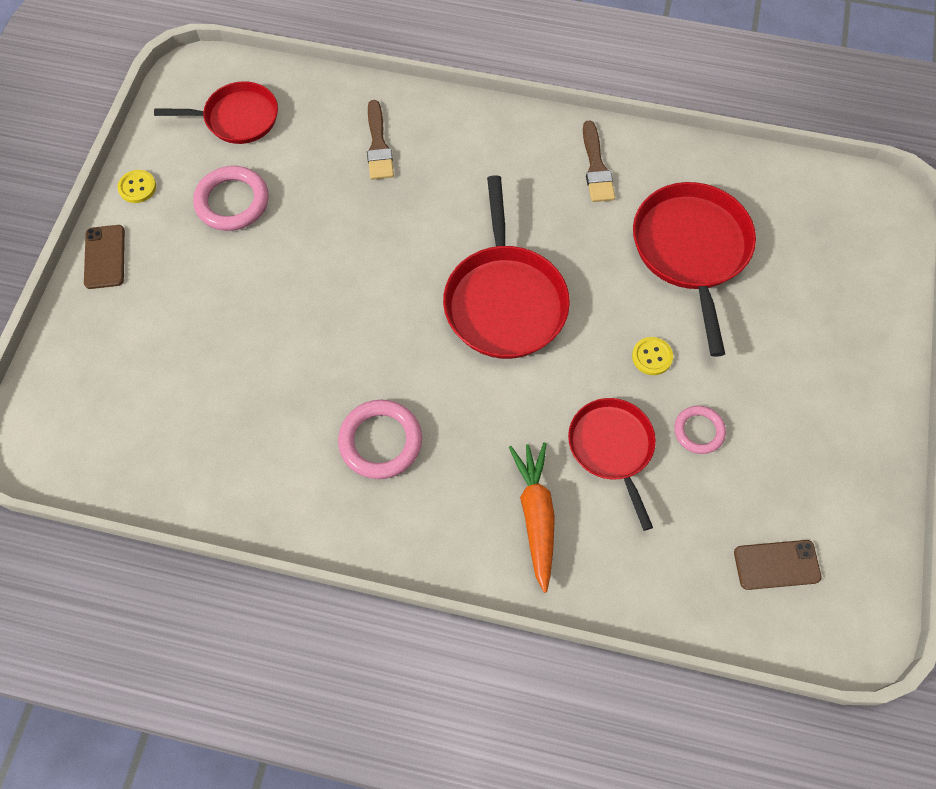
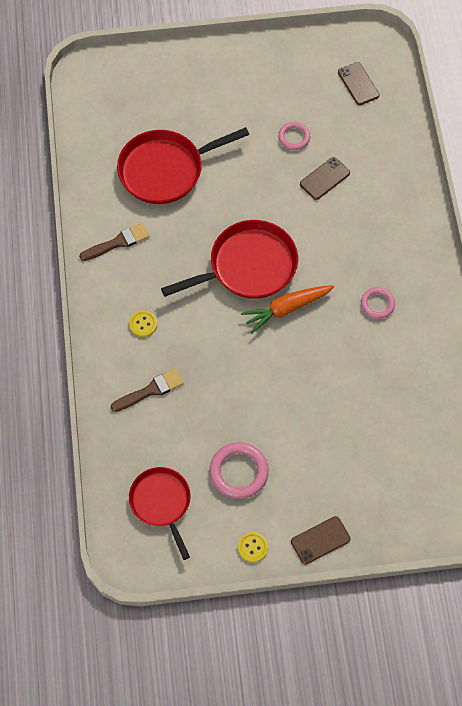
camera: 110 degrees left, 0 degrees up
pink ring [338,400,422,479] -> pink ring [361,287,395,319], size x0.62
orange carrot [509,442,555,593] -> orange carrot moved to [241,285,334,333]
red pan [568,398,656,531] -> brown phone [300,157,350,200]
yellow button [632,337,673,375] -> yellow button moved to [129,310,157,337]

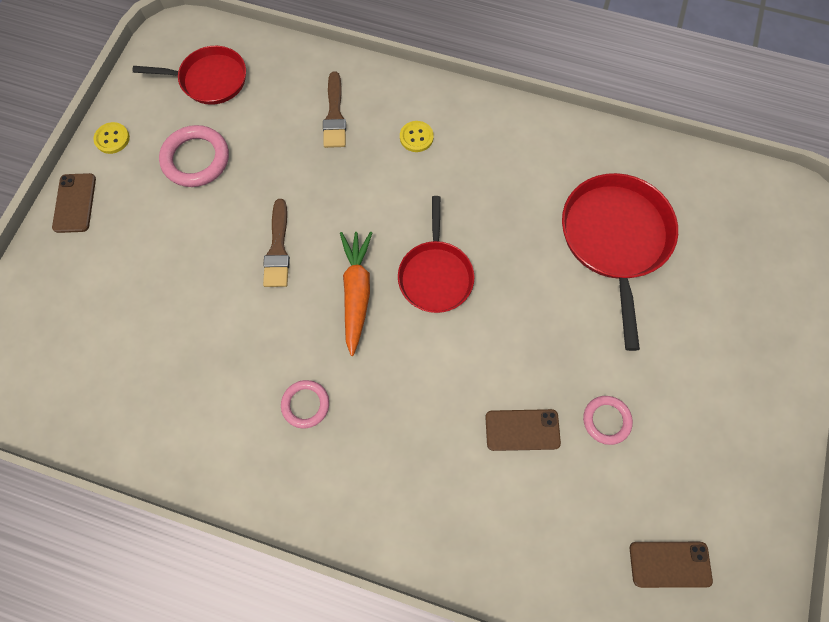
camera: 115 degrees right, 5 degrees up
brown brush [79,223,150,261] -> brown brush moved to [263,199,290,287]
red pan [161,220,298,299] -> red pan [398,196,475,313], size x0.65
brown phone [300,157,350,200] -> brown phone turned 75 degrees counterclockwise [485,409,561,451]

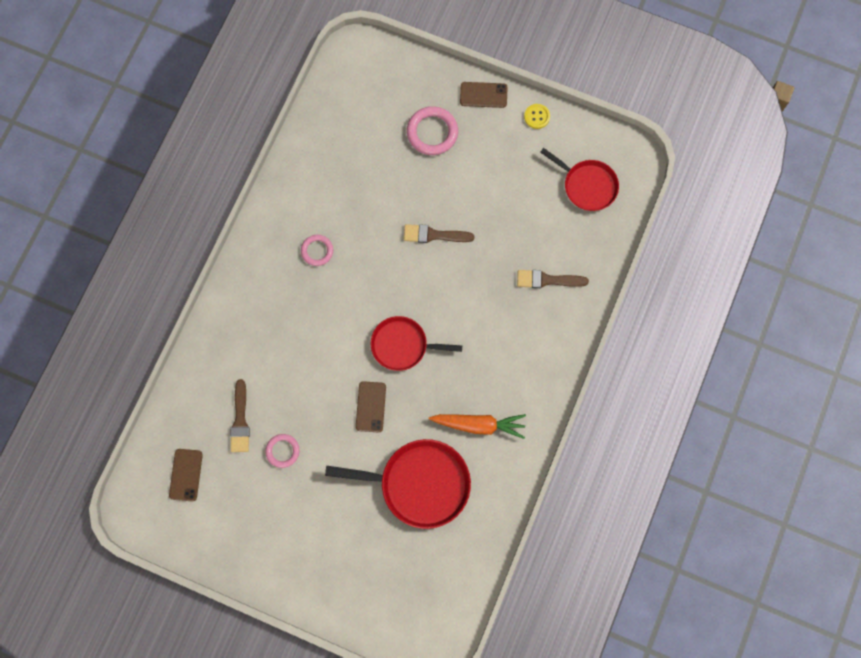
camera: 95 degrees right, 5 degrees up
red pan [132,46,246,105] -> red pan turned 60 degrees counterclockwise [540,148,619,211]
pink ring [159,125,229,187] -> pink ring moved to [407,106,458,155]
orange carrot [340,232,372,356] -> orange carrot moved to [429,414,526,439]
yellow button [400,121,434,152] -> none
brown phone [485,409,561,451] -> brown phone moved to [356,381,386,433]
none -> brown brush [230,379,250,452]

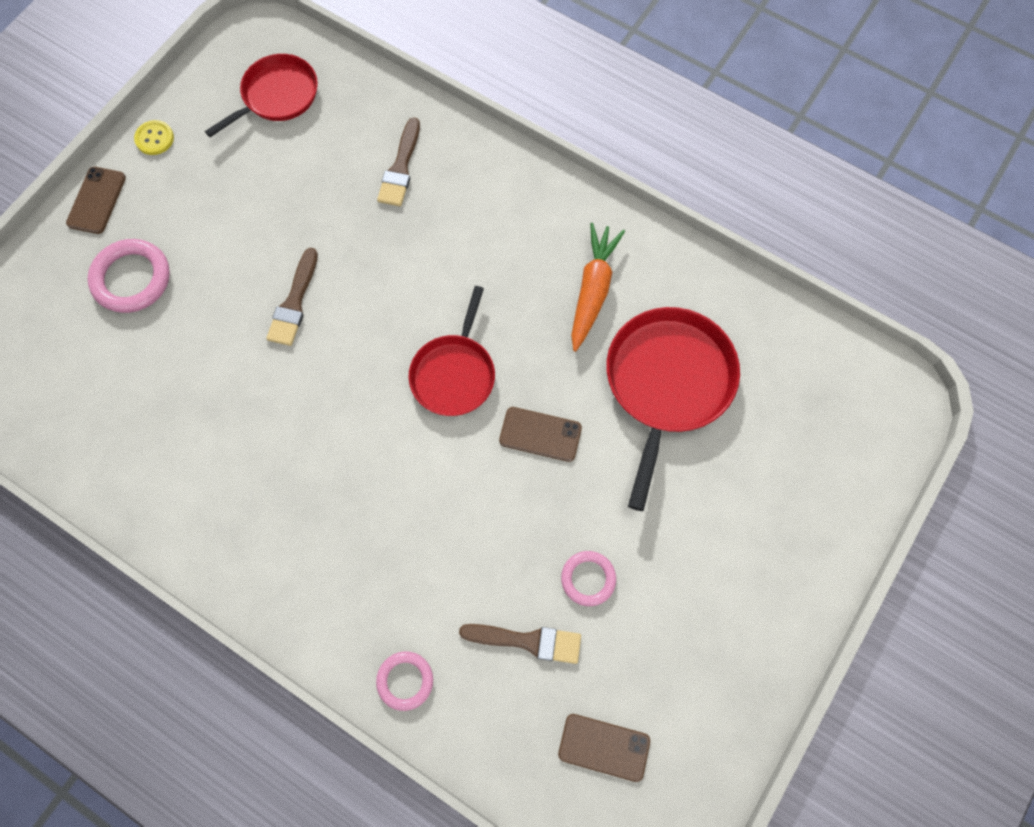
camera: 80 degrees left, 5 degrees down
pink ring [301,235,333,266] -> pink ring moved to [376,651,433,711]

